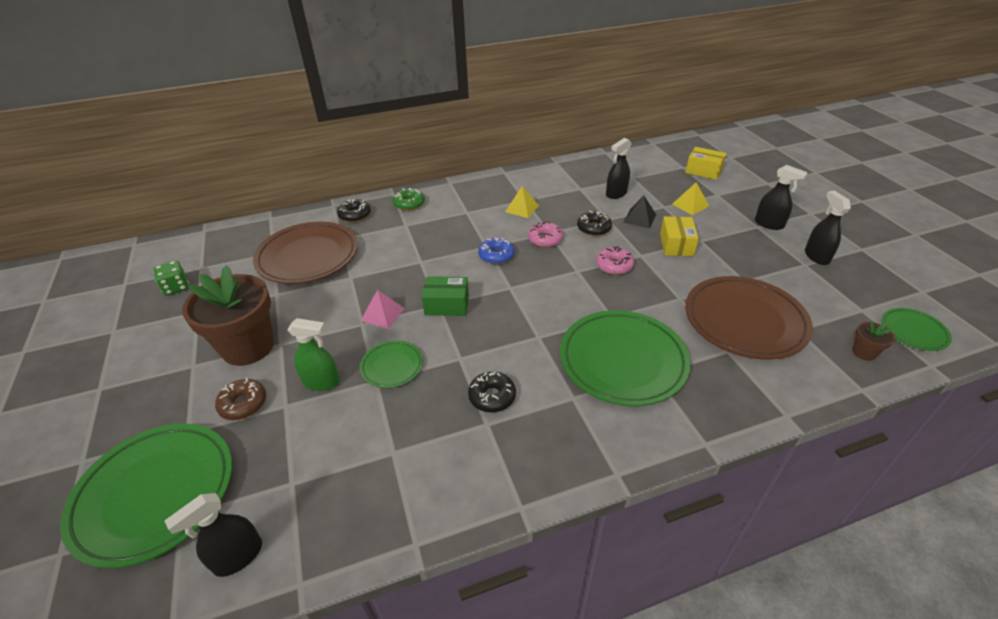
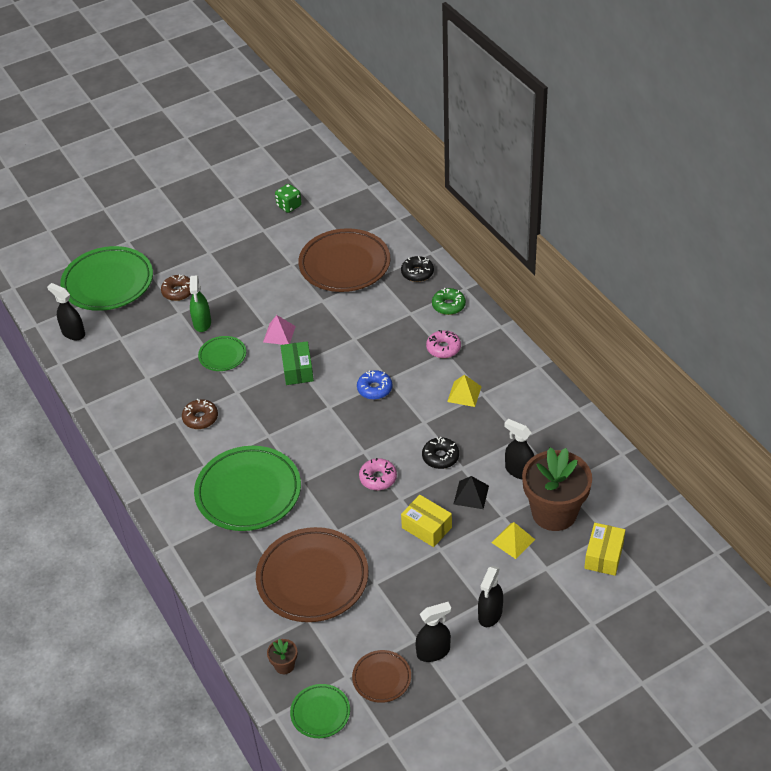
camera: 80 degrees right, 5 degrees up
brown flower pot [182,266,274,366] -> brown flower pot moved to [522,447,592,531]
black donut [468,372,516,412] -> brown donut [182,399,218,429]
pink donut [528,222,563,247] -> pink donut moved to [426,330,461,358]
yellow box [660,216,699,256] -> yellow box turned 45 degrees clockwise [401,495,452,547]
none -> brown plate [352,650,411,703]

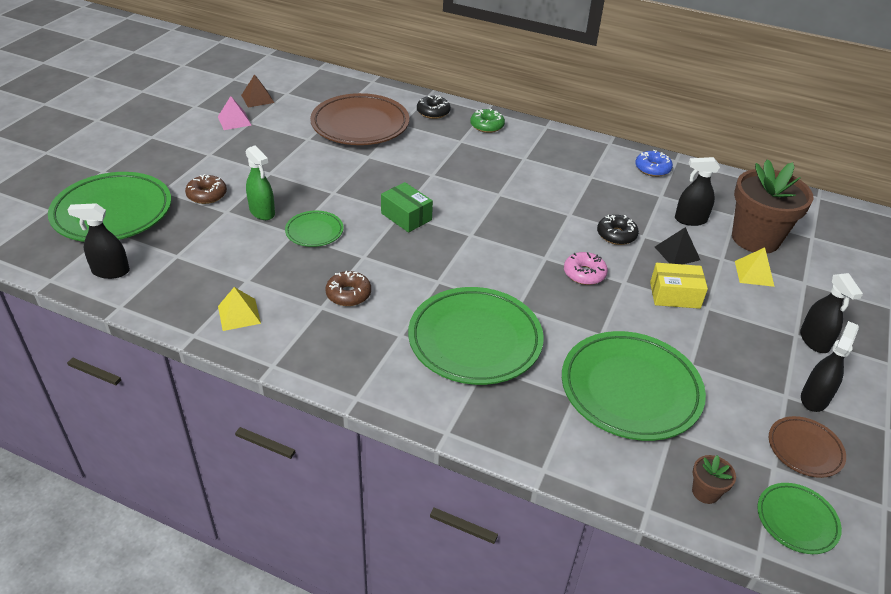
camera: 40 degrees left, 5 degrees down
brown plate [256,527,369,622] -> green plate [562,331,706,441]
pink pyramid [263,315,296,345] -> pink pyramid moved to [218,96,251,130]
green dice [275,184,302,213] -> brown pyramid [241,74,274,108]
blue donut [357,370,393,400] -> blue donut moved to [635,150,673,177]
pink donut [426,330,461,358] -> none
yellow pyramid [447,375,482,407] -> yellow pyramid moved to [218,287,261,331]
yellow box [584,523,625,576] -> none

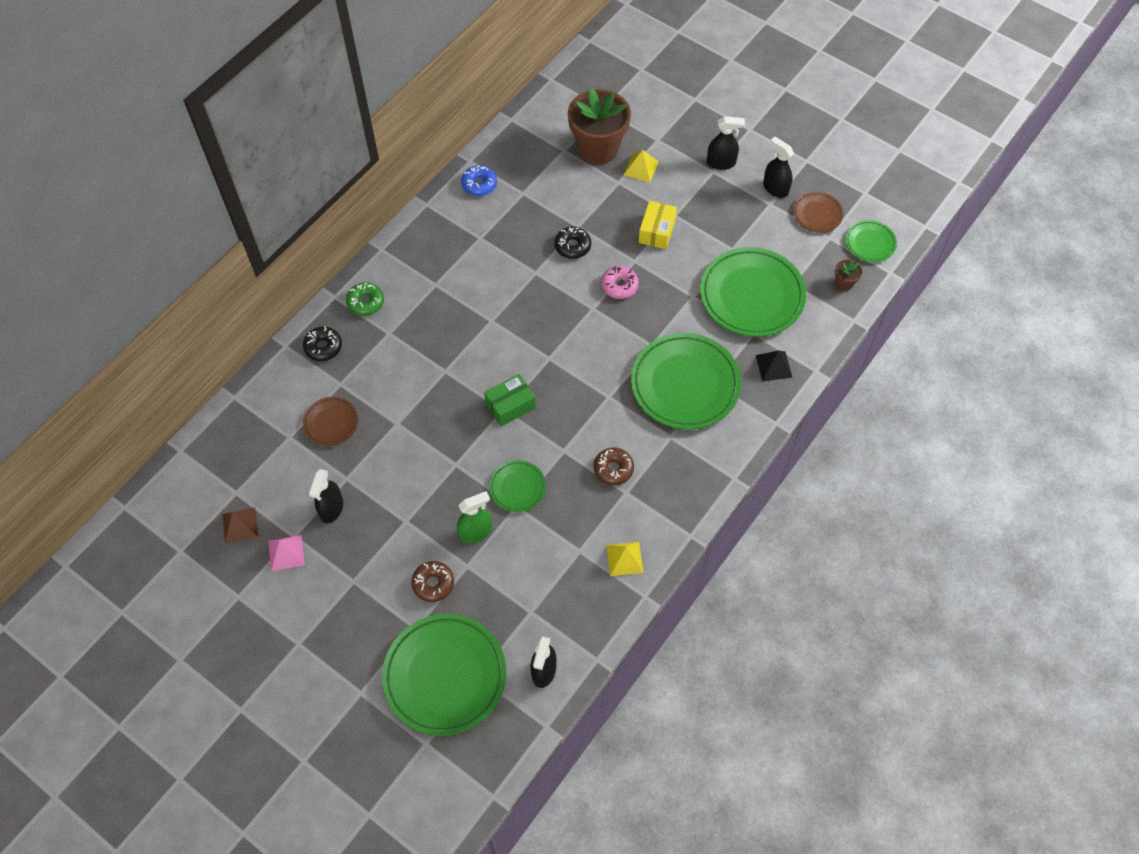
camera: 75 degrees left, 20 degrees up
brown plate [310,93,409,145] -> brown plate [303,397,358,446], size x0.49
black pyramid [655,227,700,264] -> black pyramid moved to [756,350,793,382]
black spray bottle [675,157,720,226] -> black spray bottle moved to [309,469,343,523]

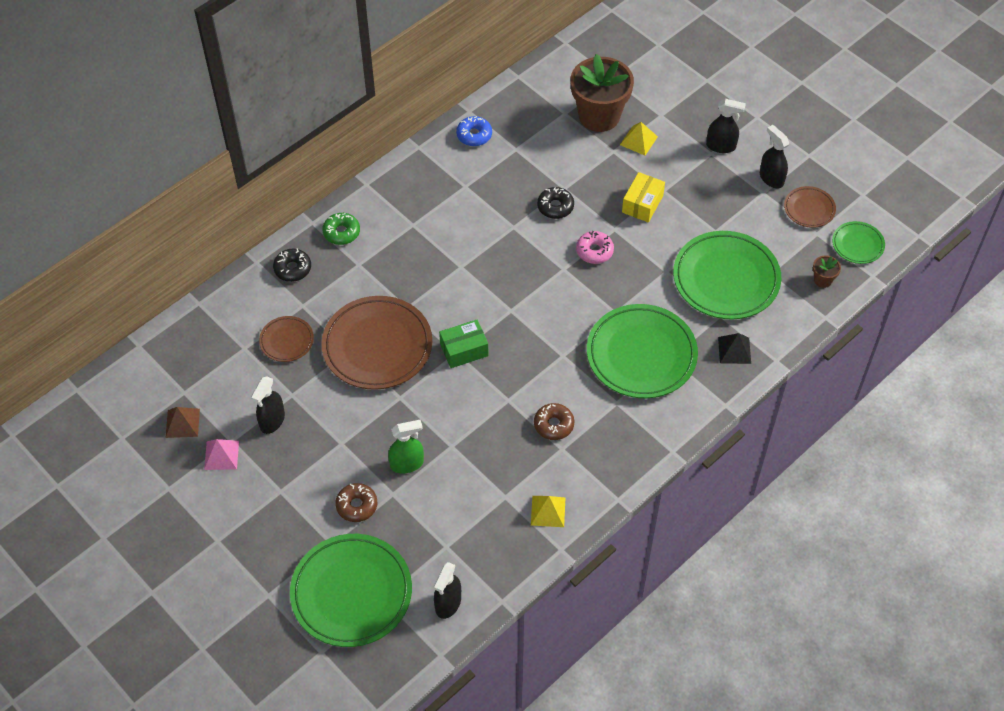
camera: 10 degrees right, 5 degrees down
green plate [489,460,546,512] -> none
none -> brown plate [321,296,432,390]

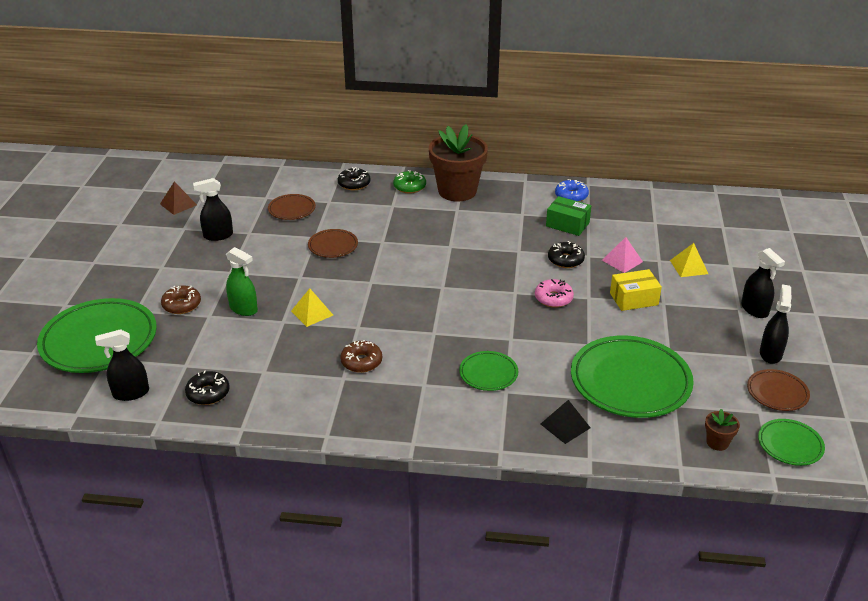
camera: 50 degrees right, 20 degrees down
pink pyramid [204,439,239,470] -> pink pyramid moved to [602,237,643,273]
brown plate [321,296,432,390] -> brown plate [308,229,358,258], size x0.49
green box [439,320,488,368] -> green box moved to [546,196,591,236]
yellow pyramid [531,496,565,527] -> yellow pyramid moved to [291,288,333,327]
brown flower pot [570,54,634,132] -> brown flower pot moved to [429,124,488,201]
green plate [587,304,698,398] -> green plate [459,351,518,391], size x0.49
none -> black donut [185,370,230,405]

